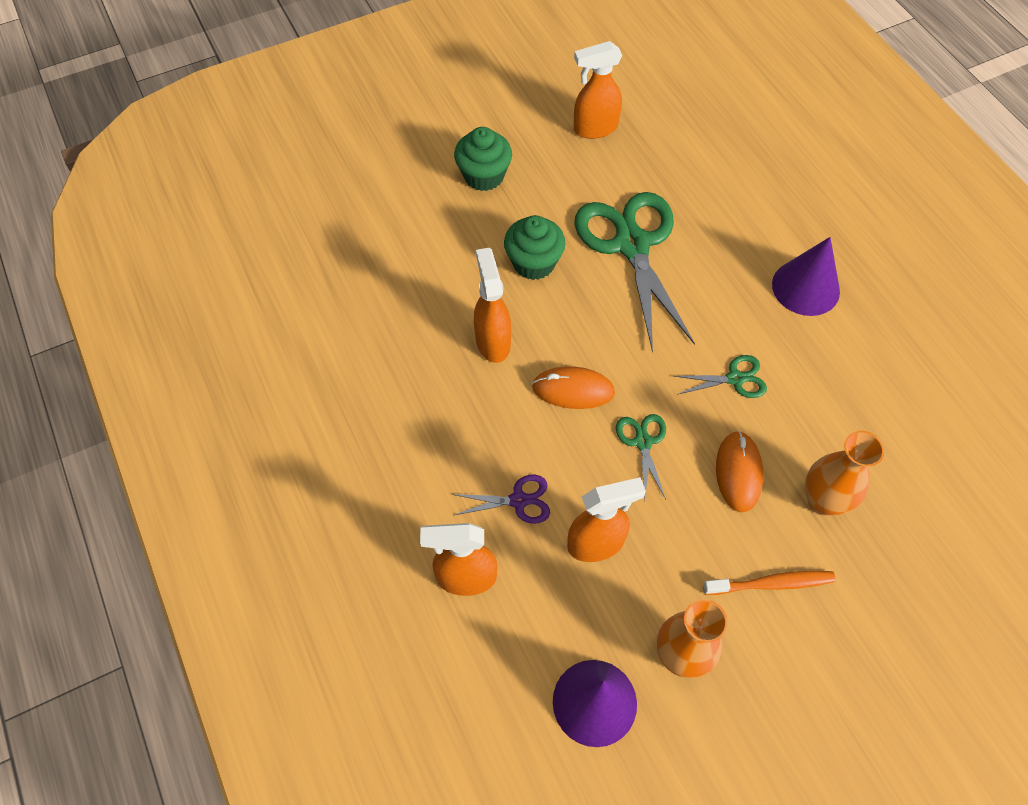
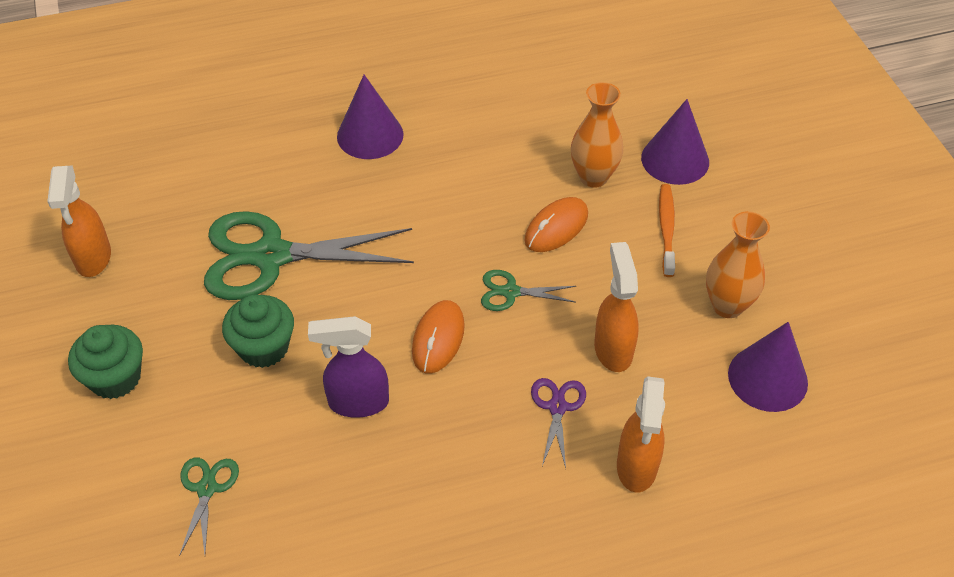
camera: 80 degrees left, 10 degrees down
orange spray bottle [474,248,511,363] -> purple spray bottle [308,316,389,418]
green scissors [674,355,767,398] -> green scissors moved to [179,458,239,556]
orange mouse [716,431,763,513] -> orange mouse turned 60 degrees counterclockwise [525,197,588,252]
none -> purple cone [641,99,709,185]

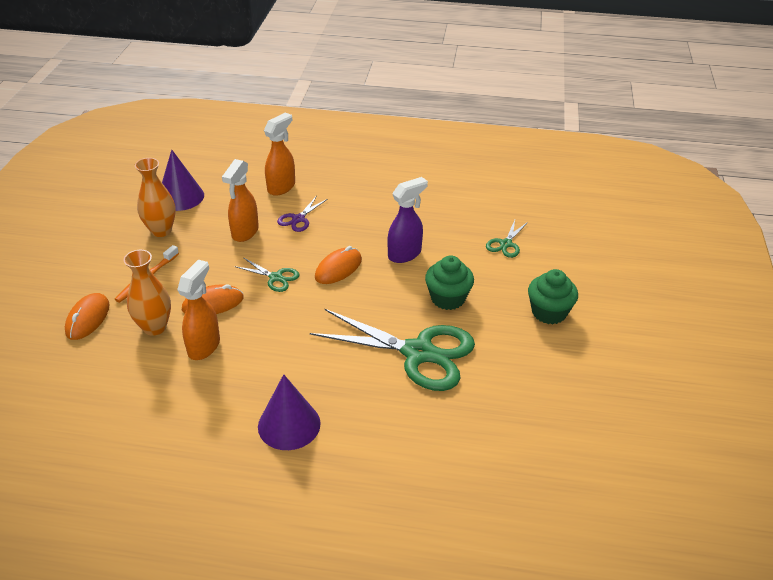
camera: 155 degrees left, 10 degrees down
orange spray bottle [47,166,111,277] -> orange spray bottle moved to [177,260,220,360]
purple spray bottle [308,316,389,418] -> purple spray bottle turned 60 degrees counterclockwise [387,177,428,263]
purple cone [641,99,709,185] -> orange mouse [65,293,110,340]

